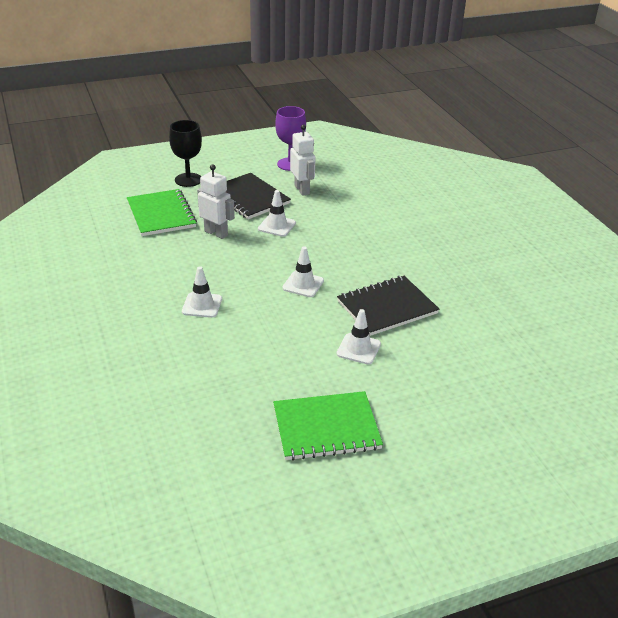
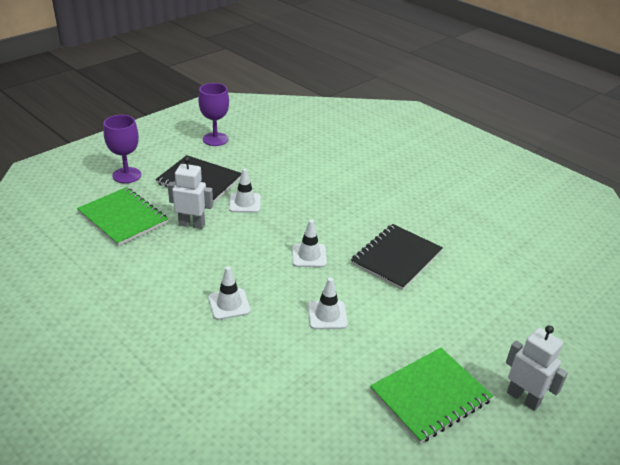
camera: 25 degrees left, 0 degrees up
black goblet [169,120,202,187] -> purple goblet [103,115,141,183]
white robot [290,124,316,196] -> white robot moved to [506,325,568,411]
white traffic cone [337,309,381,364] -> white traffic cone moved to [308,277,348,329]

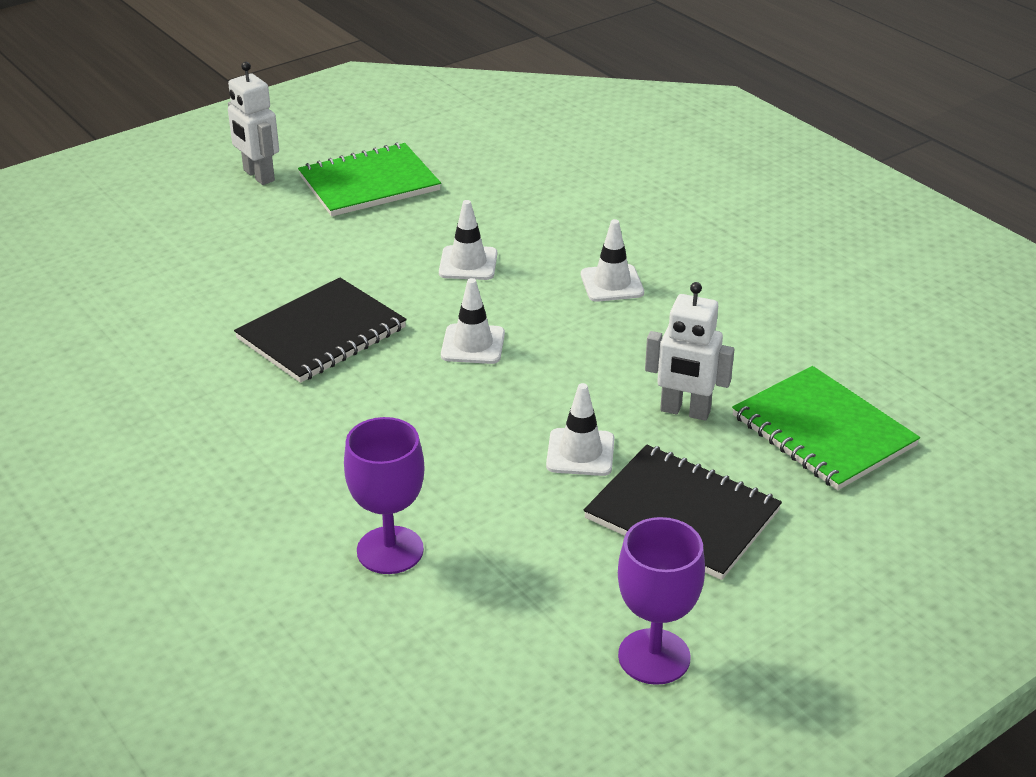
camera: 170 degrees left, 0 degrees up
purple goblet [103,115,141,183] -> purple goblet moved to [344,417,425,574]

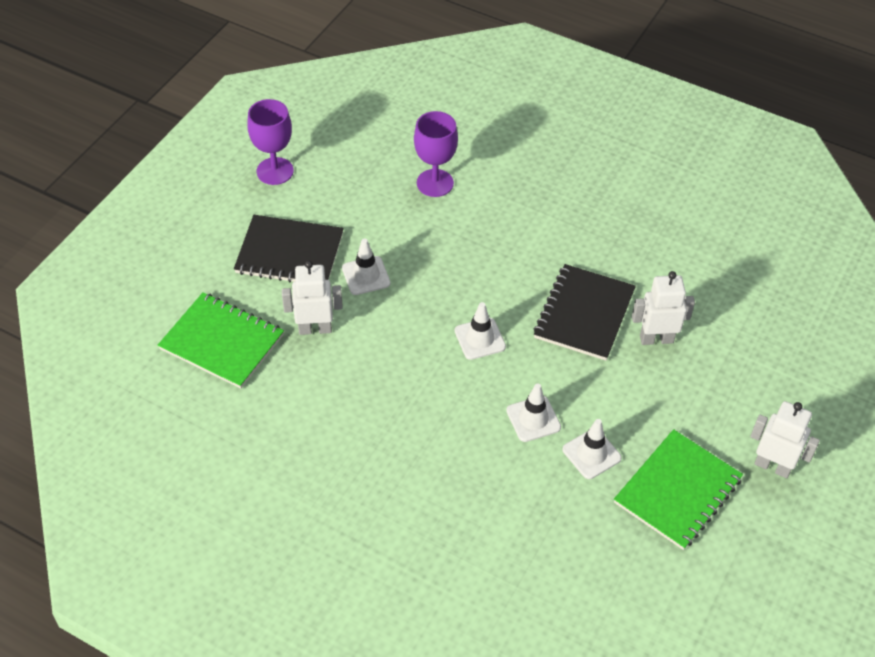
camera: 155 degrees right, 15 degrees up
white traffic cone [581,219,644,302] -> white traffic cone moved to [562,419,622,479]
none -> white robot [632,271,695,345]

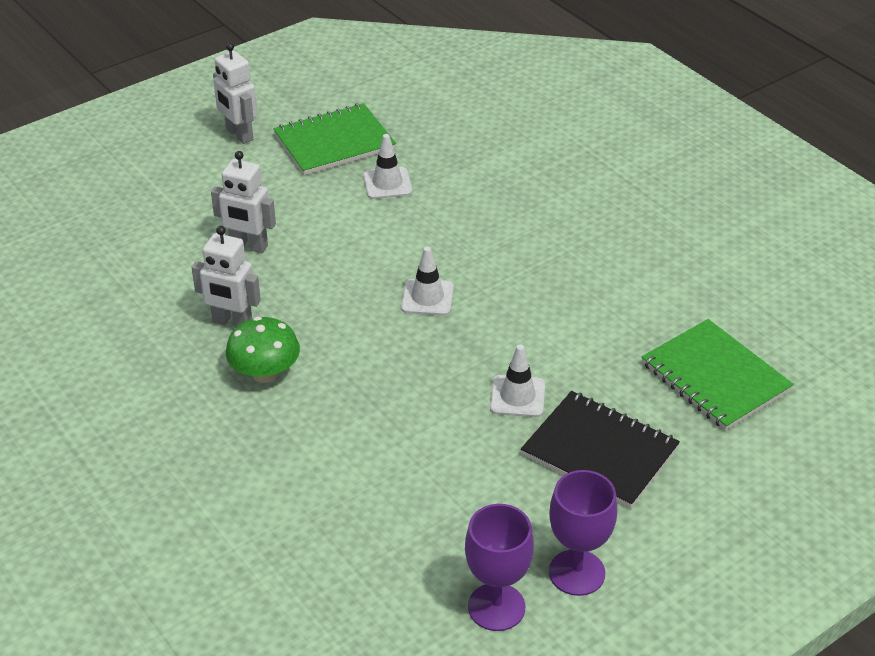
camera: 155 degrees left, 10 degrees down
white robot [282,261,343,335] -> white robot moved to [192,226,261,328]
purple goblet [414,111,458,197] -> purple goblet moved to [465,504,534,631]
white traffic cone [506,383,561,442] -> none
black notebook [534,264,636,361] -> none
none -> green mushroom [226,317,300,383]

